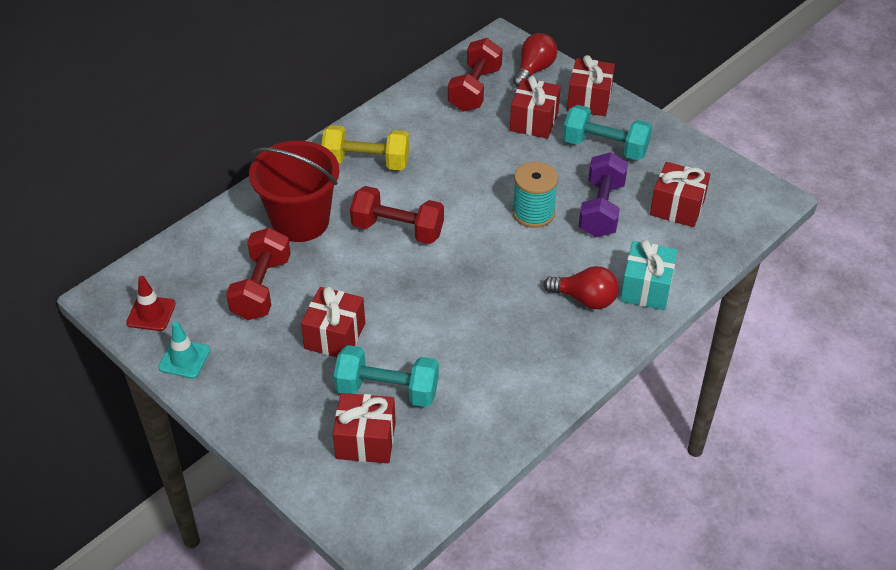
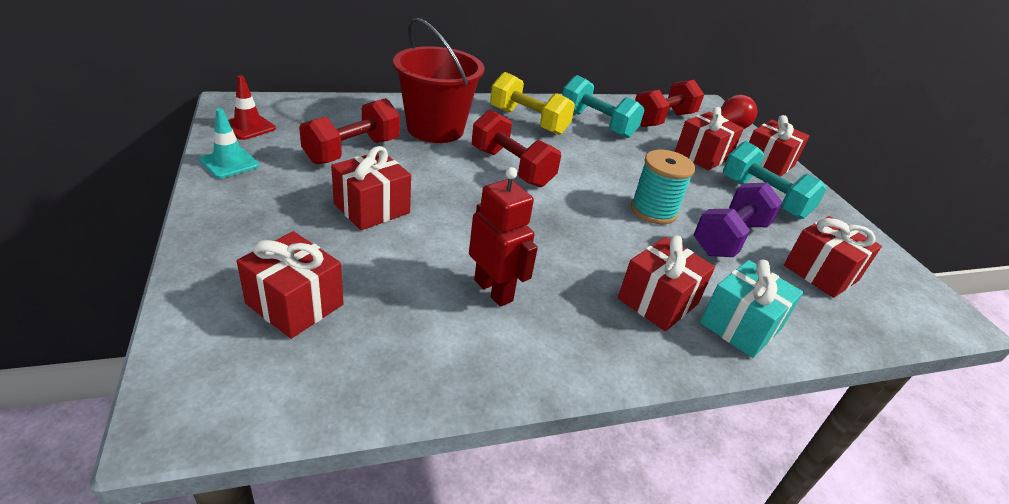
camera: 25 degrees right, 10 degrees down
turquoise dumbbell [334,345,439,407] -> turquoise dumbbell moved to [562,75,644,138]
red light bulb [543,266,619,309] -> red gift [618,235,715,331]
none -> red robot [469,167,538,307]

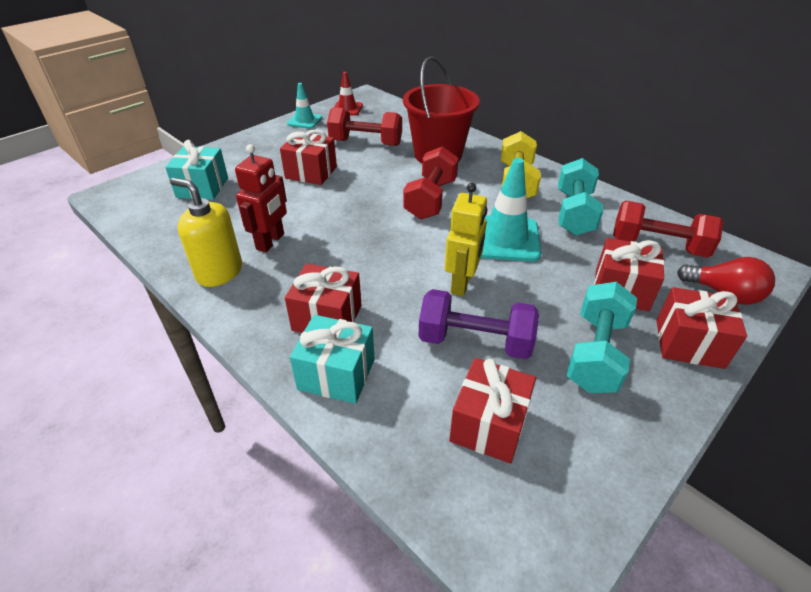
camera: 65 degrees right, 5 degrees up
red gift [237,231,344,339] -> turquoise gift [165,140,228,200]
turquoise spool [631,150,695,224] -> yellow robot [445,183,488,296]
none -> yellow soap dispenser [170,178,242,287]
none -> turquoise traffic cone [481,158,541,262]

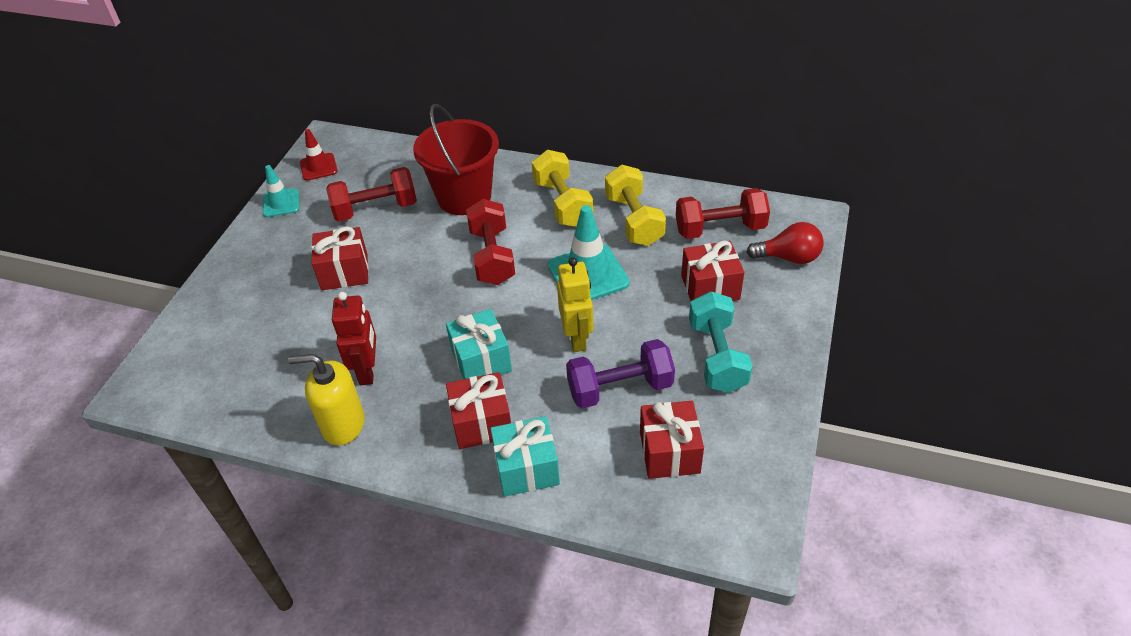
camera: 25 degrees left, 5 degrees up
turquoise gift [165,140,228,200] -> turquoise gift moved to [446,309,512,379]
turquoise dumbbell [558,158,603,236] -> yellow dumbbell [605,165,666,246]
red gift [656,287,747,369] -> none

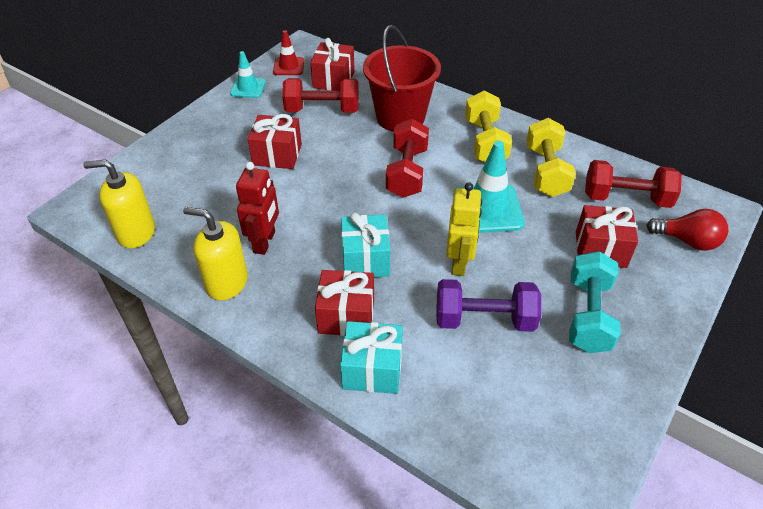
camera: 15 degrees right, 0 degrees up
red gift [640,401,704,479] -> red gift moved to [310,38,355,91]
none -> yellow soap dispenser [83,160,155,248]

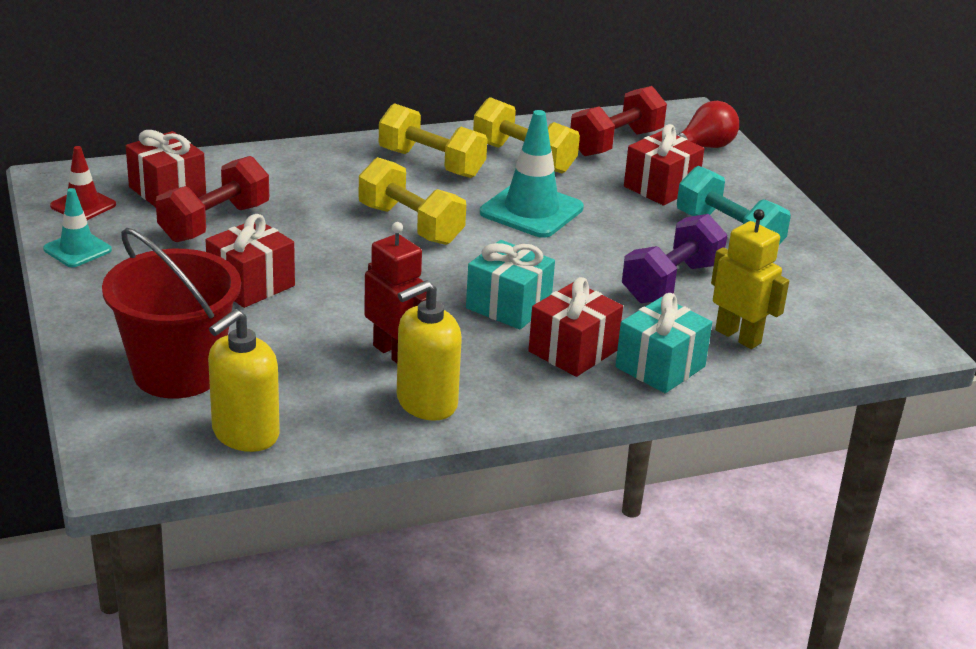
camera: 55 degrees left, 15 degrees down
red bucket [363,25,441,132] -> red bucket moved to [102,228,241,398]
red dumbbell [386,119,429,198] -> yellow dumbbell [359,157,466,245]
yellow robot [446,182,482,276] -> yellow robot moved to [711,209,789,349]

